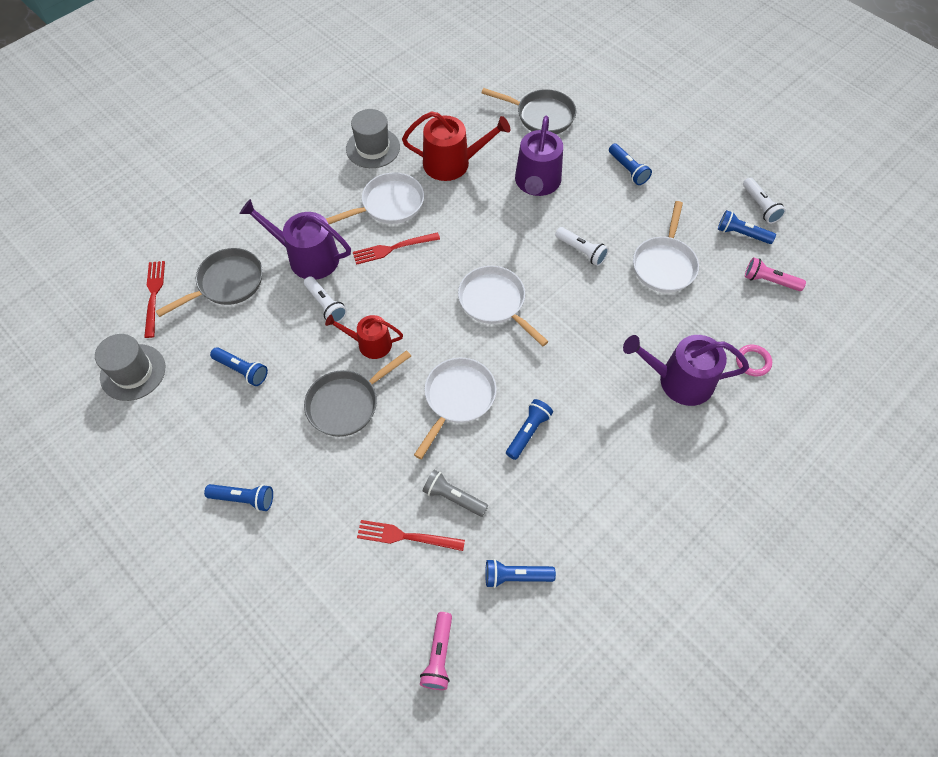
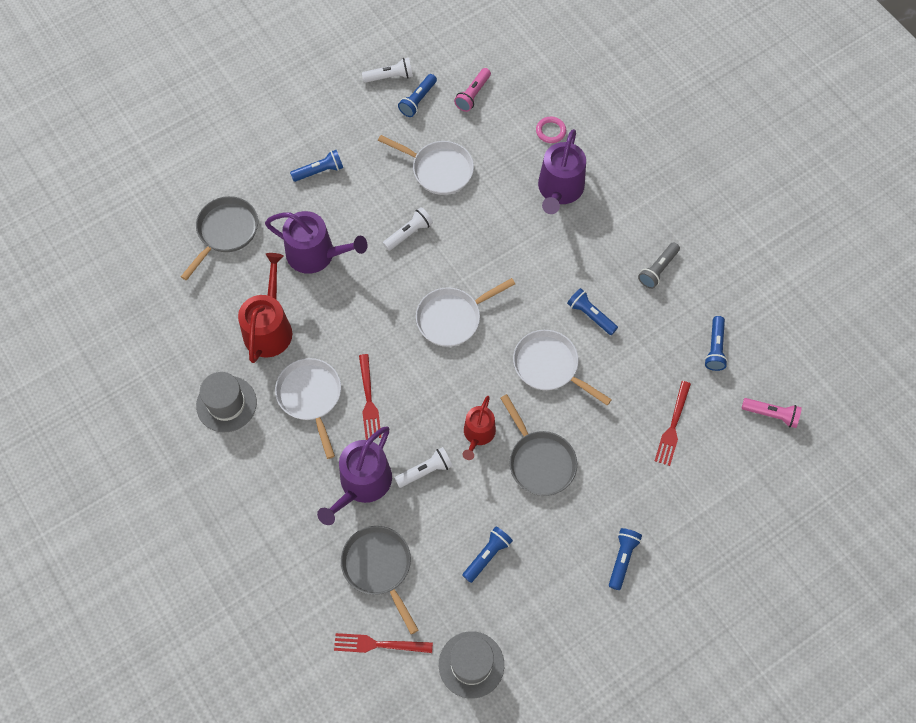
camera: 80 degrees left, 5 degrees up
grey flashlight [423,470,488,517] -> grey flashlight moved to [638,242,680,289]

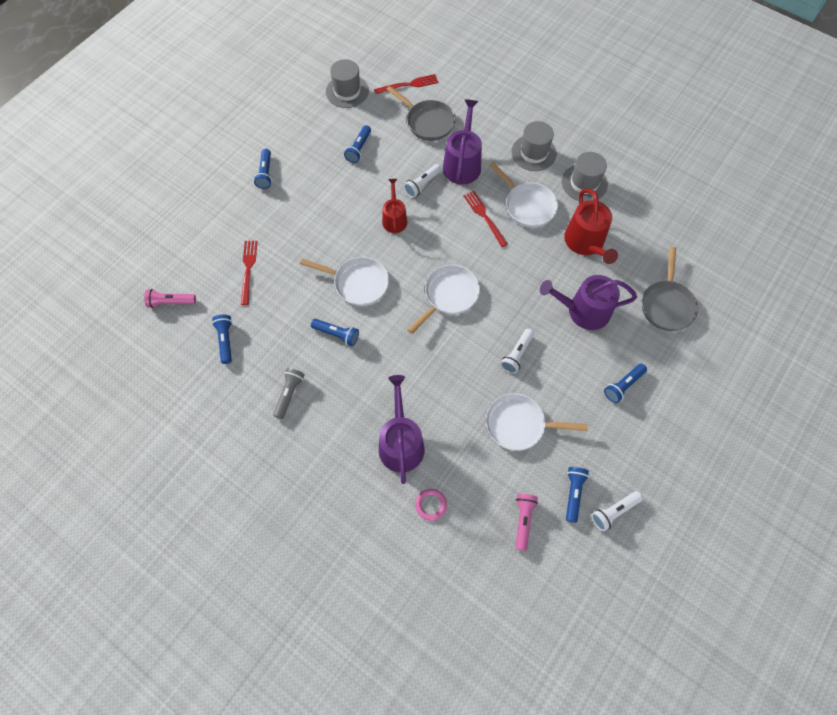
camera: 160 degrees right, 0 degrees up
grey pan [500,394,577,496] -> none
none -> grey hat [511,121,557,171]

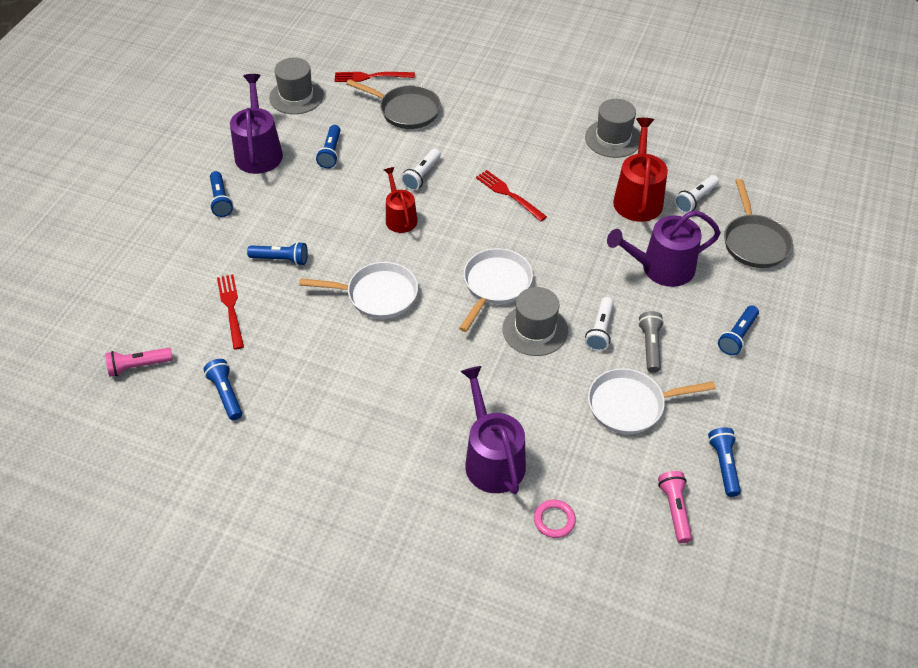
camera: 15 degrees left, 15 degrees down
grey flashlight [273,368,305,419] -> grey flashlight moved to [638,311,664,373]
blue flashlight [311,319,359,346] -> blue flashlight moved to [247,242,308,266]
red fork [374,74,438,94] -> red fork turned 150 degrees counterclockwise [335,72,415,82]
purple watering can [443,99,482,185] -> purple watering can moved to [230,74,283,174]
white pan [489,162,558,228] -> none
grey hat [511,121,557,171] -> grey hat moved to [502,287,568,356]
red watering can [564,189,618,264] -> red watering can turned 150 degrees counterclockwise [613,118,668,222]
white flashlight [591,491,643,531] -> white flashlight moved to [674,175,719,213]

